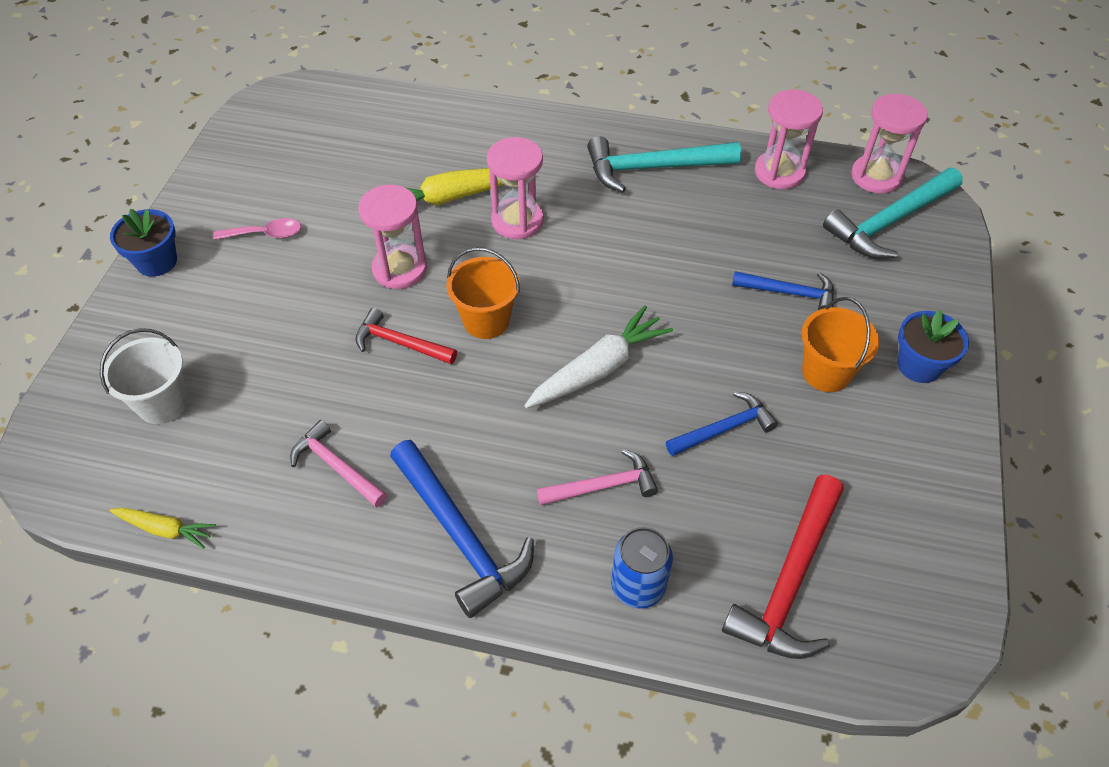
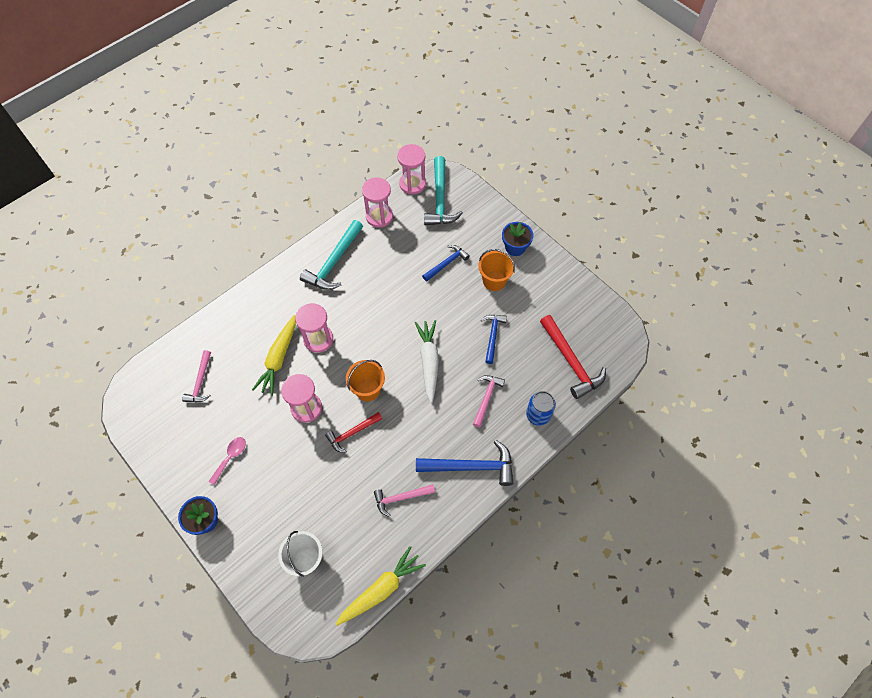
camera: 55 degrees left, 10 degrees up
yellow carrot [109,508,216,549] -> yellow carrot [336,546,426,626], size x1.76
none -> pink hammer [182,350,211,402]

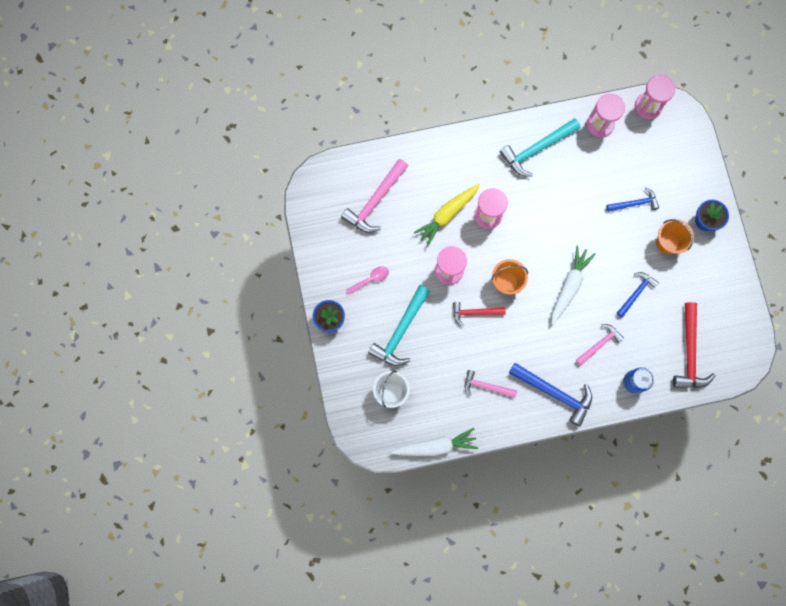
camera: 30 degrees right, 15 degrees up
pink hammer [182,350,211,402] -> pink hammer [341,159,408,233], size x1.64
yellow carrot [336,546,426,626] -> white carrot [390,428,478,456]
turquoise hammer [424,156,463,225] -> turquoise hammer moved to [368,285,430,366]

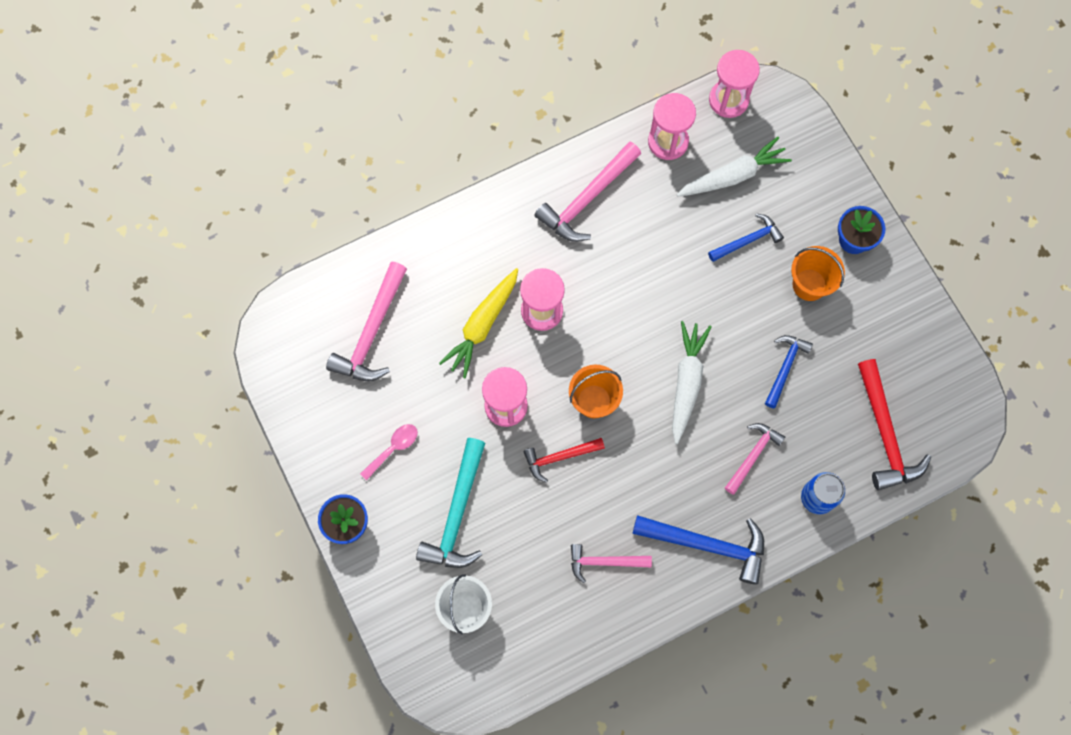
camera: 15 degrees left, 5 degrees down
white carrot [390,428,478,456] -> white carrot moved to [676,137,792,197]
turquoise hammer [500,118,580,177] -> pink hammer [535,142,641,242]

